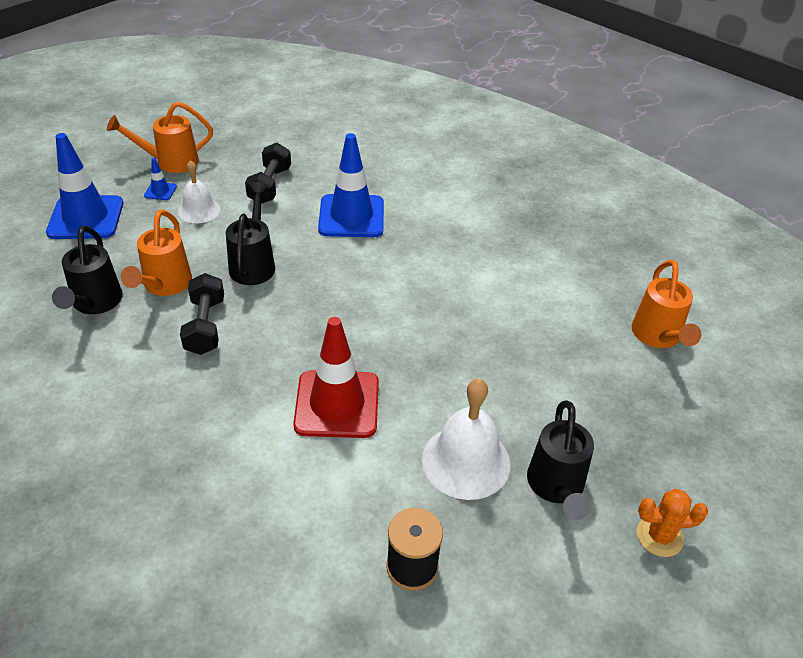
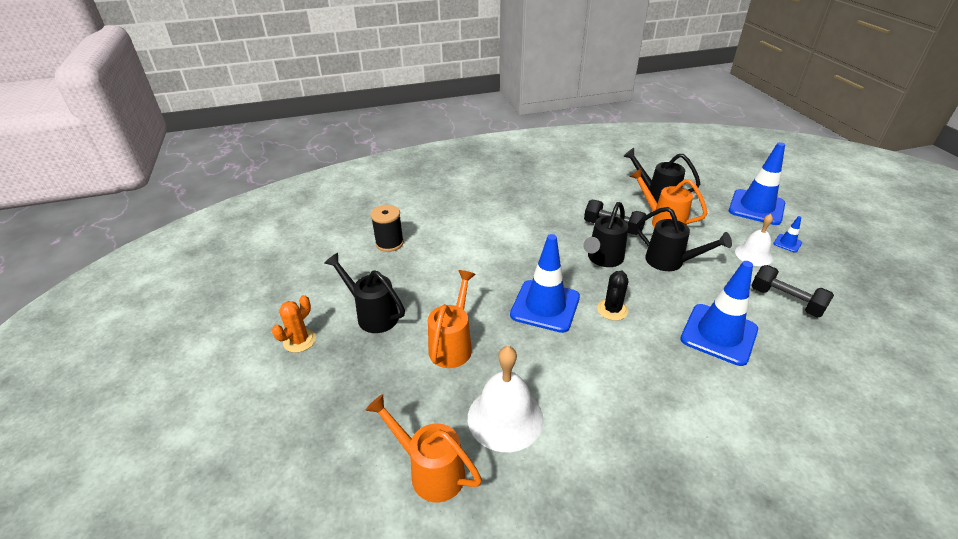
camera: 125 degrees right, 5 degrees down
orange watering can [107,101,213,173] -> orange watering can moved to [428,270,476,368]
red traffic cone [293,317,379,438] -> none
white bell [422,379,510,500] -> white bell moved to [468,346,544,452]
none -> blue traffic cone [510,234,580,333]
none -> black watering can [583,202,628,267]
none -> black cactus [597,270,628,321]

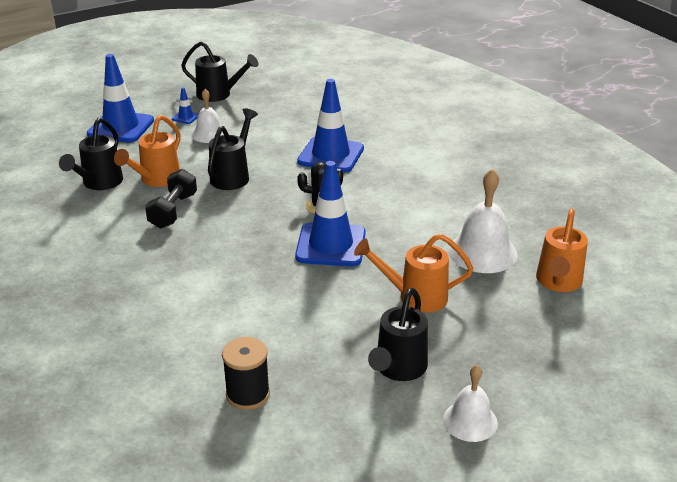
camera: 105 degrees left, 5 degrees down
orange cactus [272,295,316,353] -> white bell [443,365,498,442]
black watering can [583,202,628,267] -> black watering can moved to [181,41,258,102]
black dumbbell [751,265,834,317] -> none

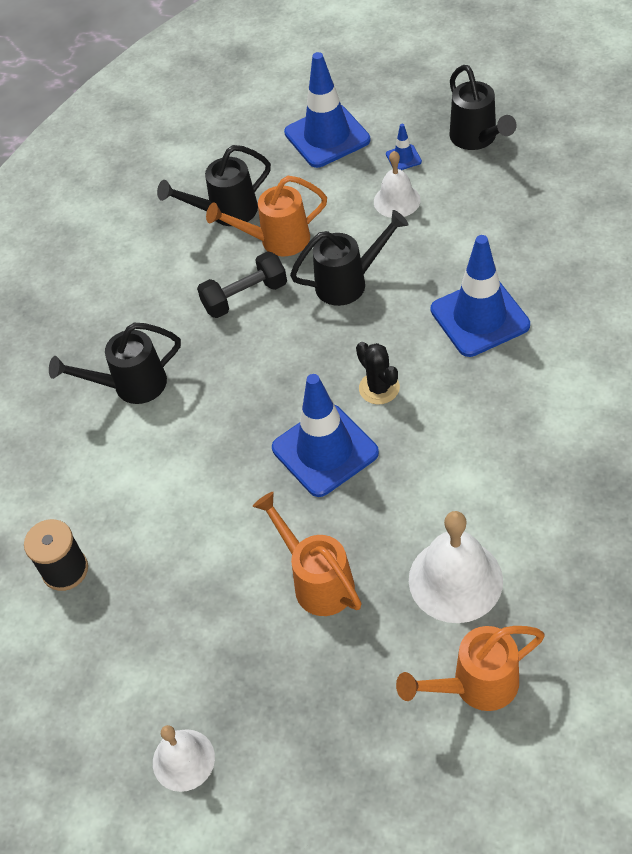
camera: 55 degrees right, 20 degrees up
black watering can [368,288,428,381] -> black watering can moved to [49,323,181,404]

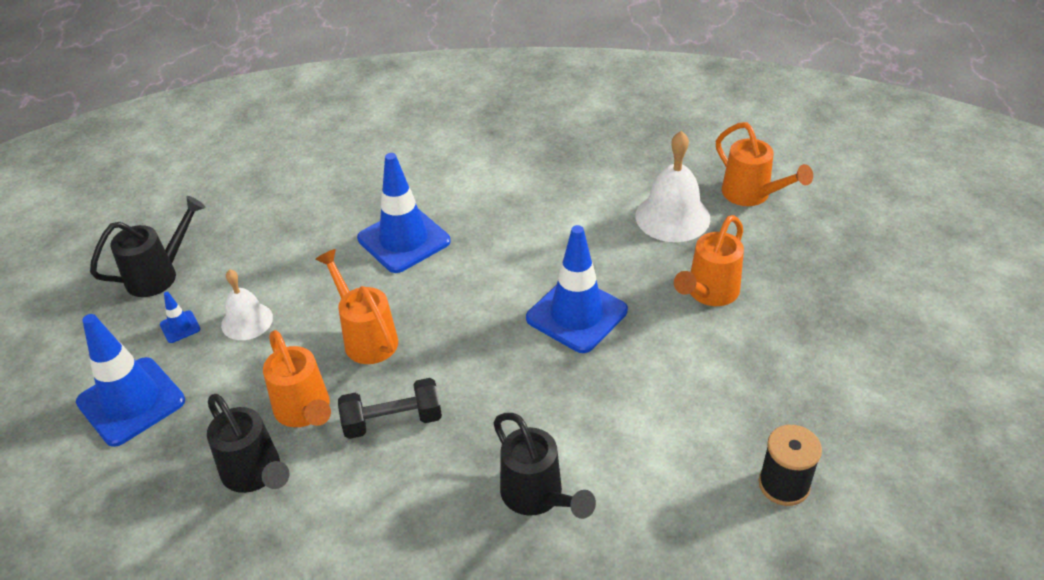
camera: 110 degrees left, 10 degrees down
white bell [153,725,215,792] -> none
black dumbbell [197,251,287,318] -> black dumbbell turned 60 degrees counterclockwise [338,378,442,439]
black watering can [290,210,409,306] -> orange watering can [316,249,398,364]
black cactus [356,342,400,404] -> none

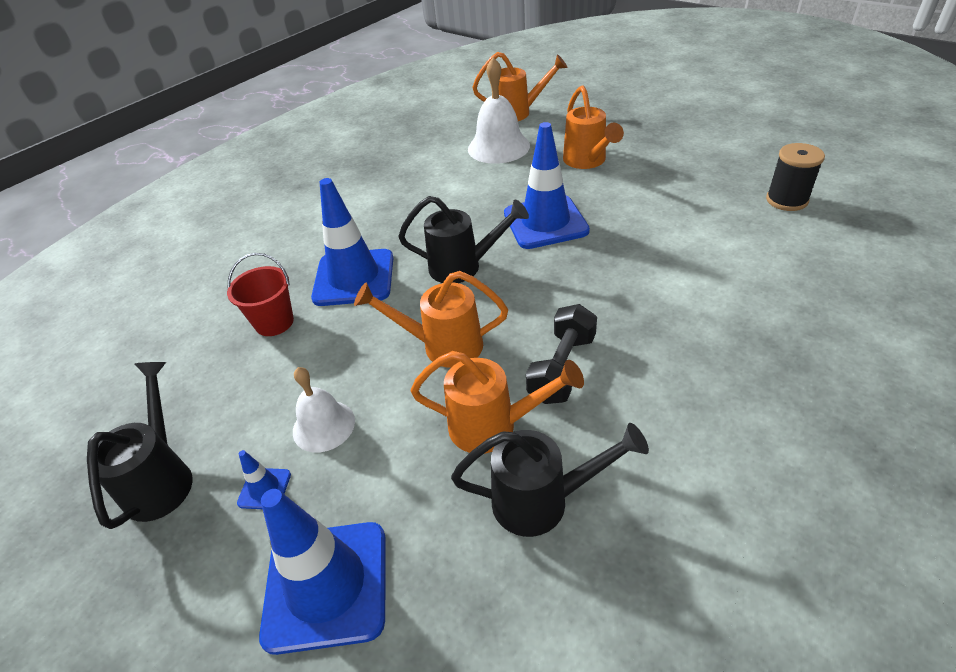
camera: 50 degrees left, 0 degrees up
black watering can [493,413,596,519] -> black watering can moved to [398,196,529,283]
none -> red bucket [227,253,294,336]

